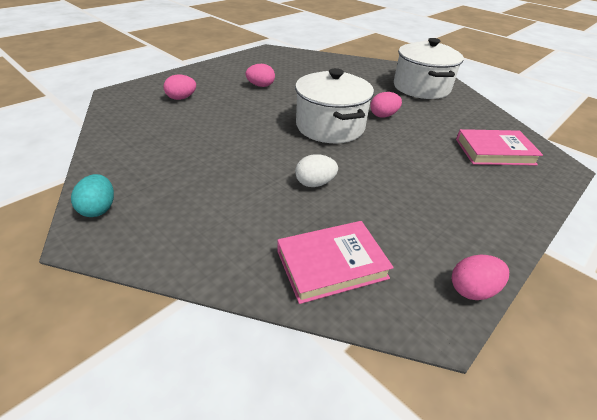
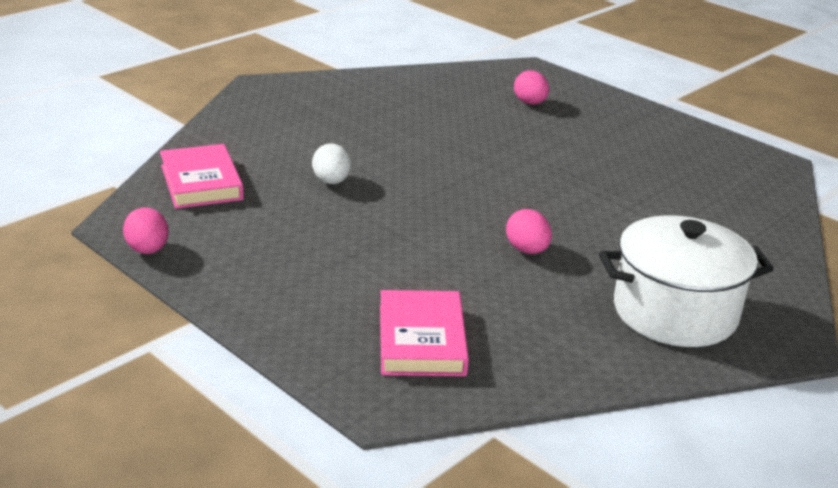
camera: 90 degrees right, 10 degrees down
turquoise egg [71,174,114,217] -> none
pink egg [245,64,275,87] -> none
white pot [295,68,374,143] -> none

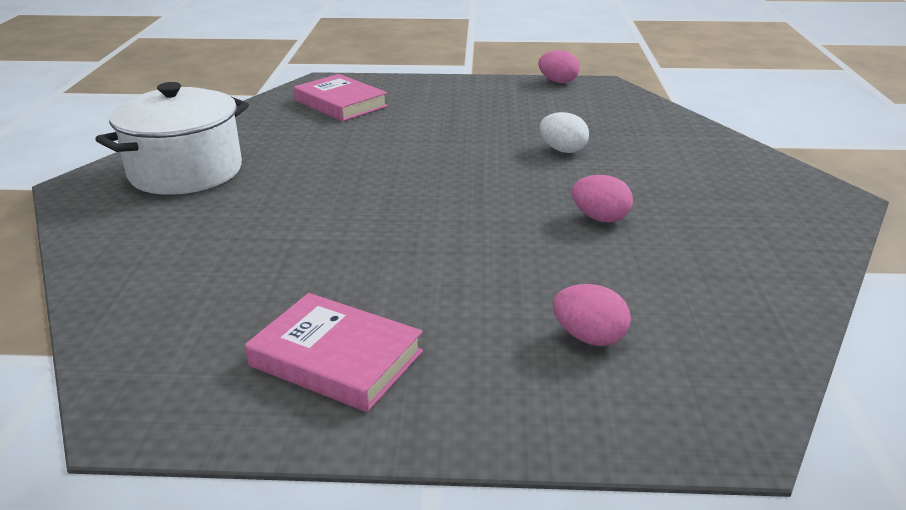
camera: 140 degrees right, 0 degrees up
pink book [160,144,244,209] -> pink book moved to [245,293,423,412]
pink egg [506,209,552,254] -> pink egg moved to [572,175,633,223]

